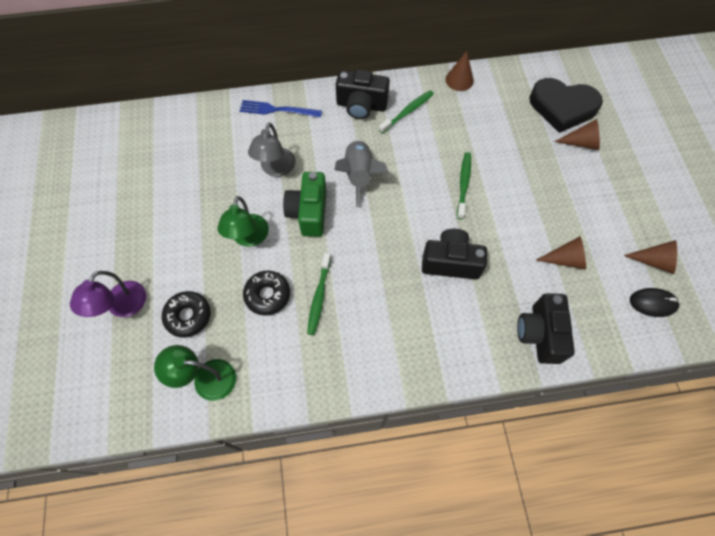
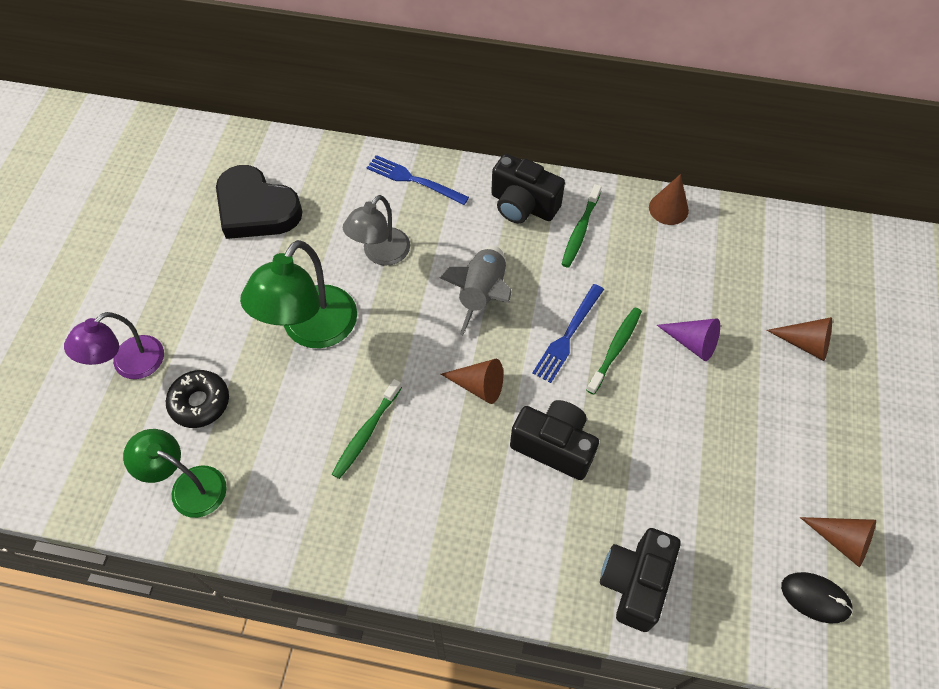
camera: 20 degrees right, 5 degrees down
green lamp [217,196,269,247] -> green lamp [240,240,357,348], size x1.52
black donut [243,271,290,315] -> none
green camera [283,172,326,237] -> none
green toothbrush [379,90,434,134] -> green toothbrush turned 135 degrees clockwise [561,184,602,268]
black heart [529,78,603,133] -> black heart moved to [216,165,303,239]
brown cone [536,236,586,270] -> brown cone moved to [441,359,503,404]
none -> blue fork [532,284,604,383]
none -> purple cone [657,318,720,361]

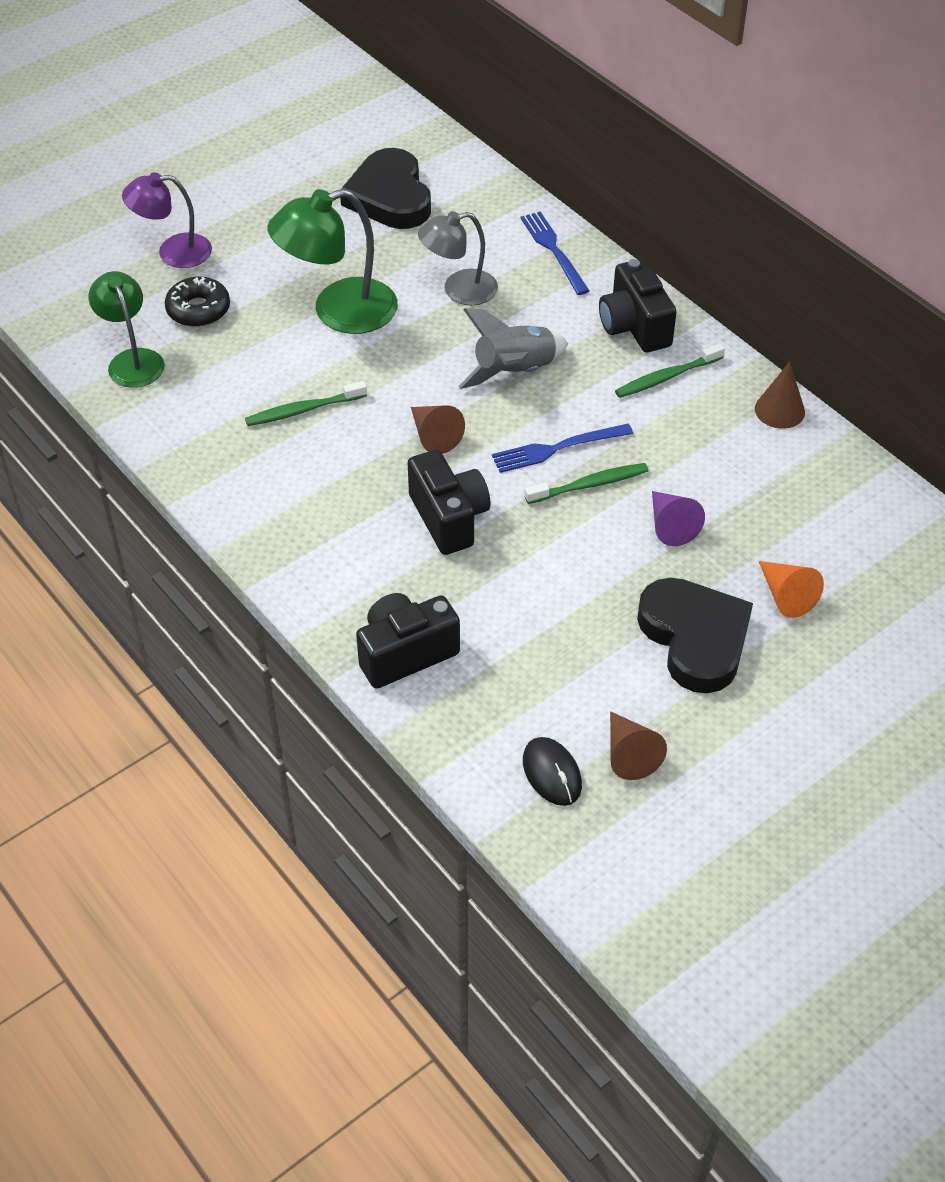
camera: 40 degrees right, 10 degrees down
brown cone [766,317,832,361] -> orange cone [759,561,824,618]
none -> black heart [637,578,753,693]

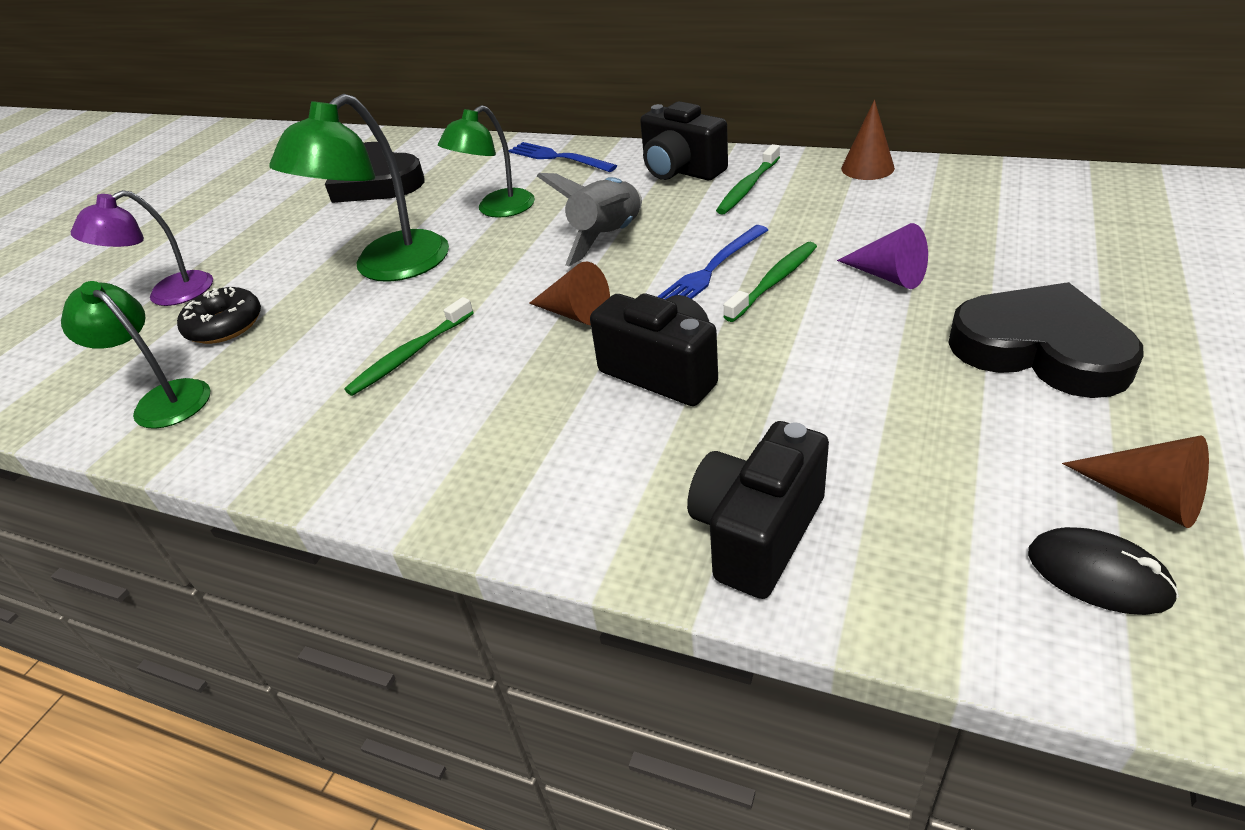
camera: 25 degrees left, 10 degrees down
grey lamp [418,211,498,306] -> green lamp [438,105,535,218]
orange cone [759,561,824,618] -> none

